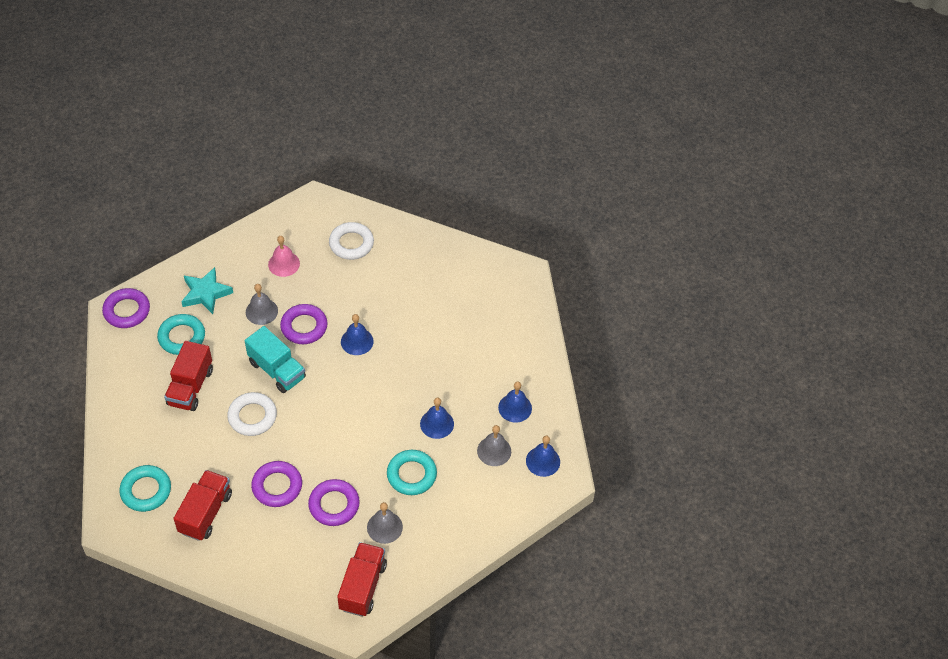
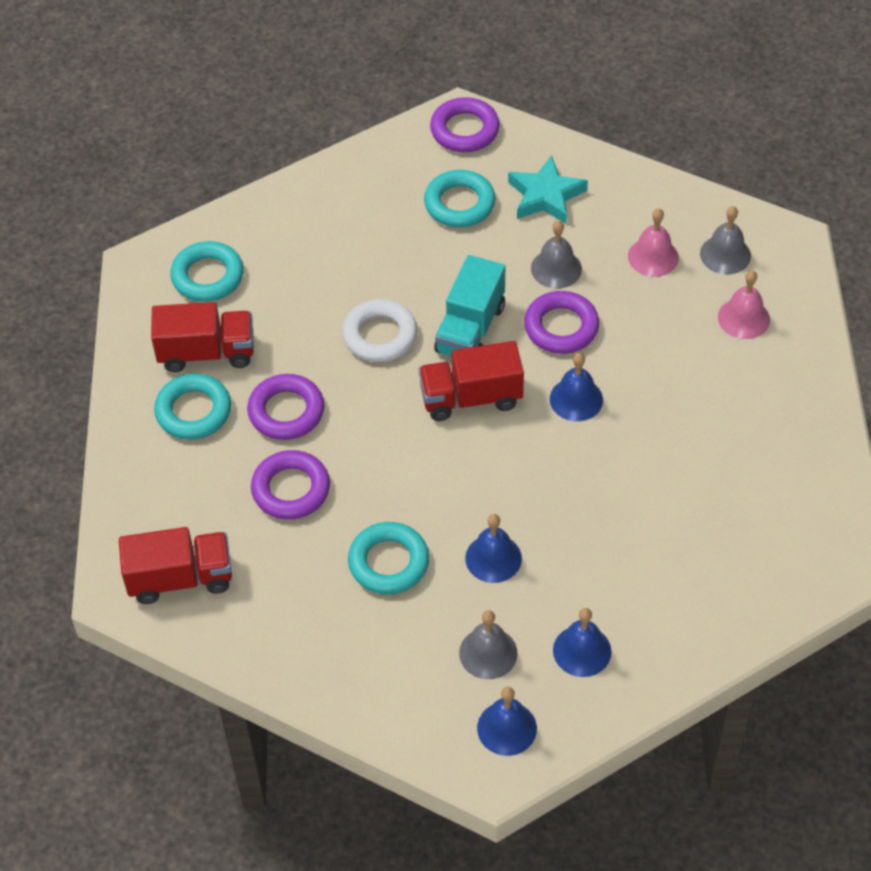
camera: 70 degrees right, 0 degrees up
red truck [164,341,213,411] -> red truck moved to [419,341,524,421]
white ring [329,222,374,260] -> pink bell [718,270,770,339]
grey bell [367,502,403,544] -> grey bell moved to [700,206,751,275]
none -> turquoise ring [154,374,231,440]

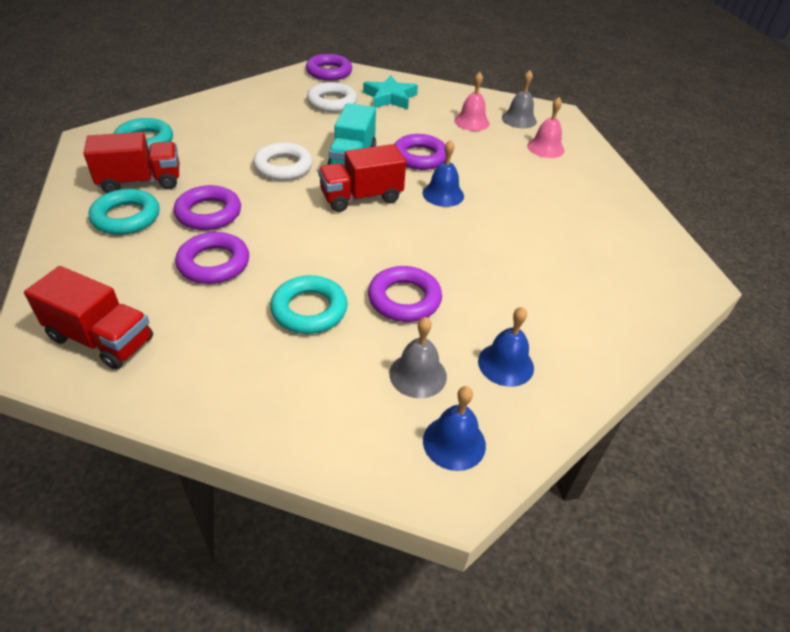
camera: 15 degrees left, 10 degrees down
red truck [119,527,232,604] -> red truck turned 45 degrees clockwise [24,266,153,370]
turquoise ring [424,170,496,228] -> white ring [307,82,357,112]
blue bell [465,514,522,583] -> purple ring [368,266,442,322]
grey bell [531,220,582,289] -> none

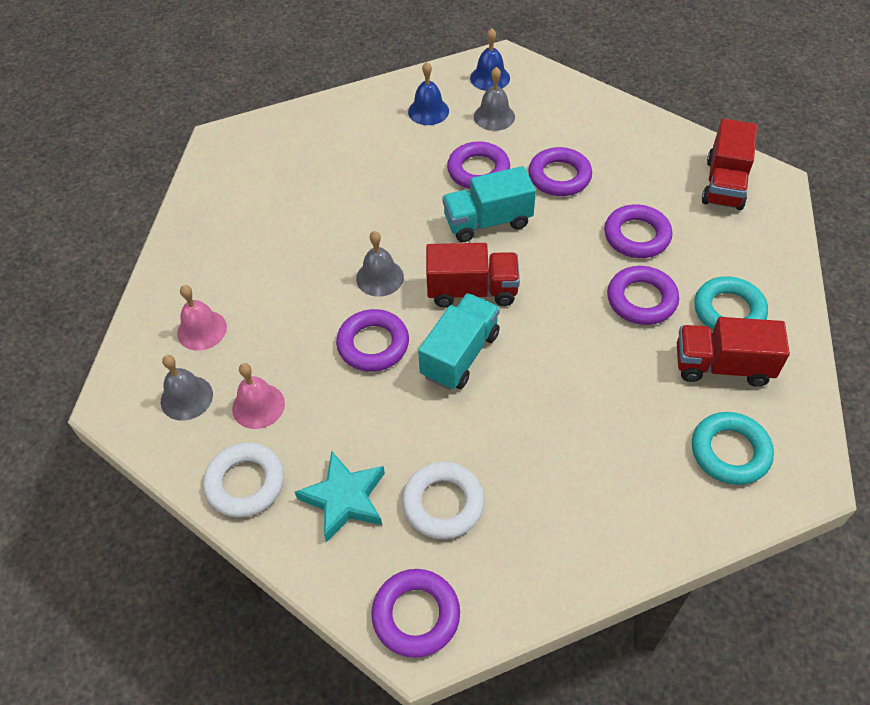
camera: 155 degrees left, 10 degrees up
red truck [24,266,153,370] -> red truck turned 120 degrees counterclockwise [702,119,757,210]
white ring [253,142,313,180] -> white ring moved to [203,442,284,518]
turquoise ring [270,275,348,334] -> purple ring [528,147,592,196]
blue bell [422,140,464,207] -> grey bell [356,231,404,297]
none -> turquoise truck [442,166,536,242]

